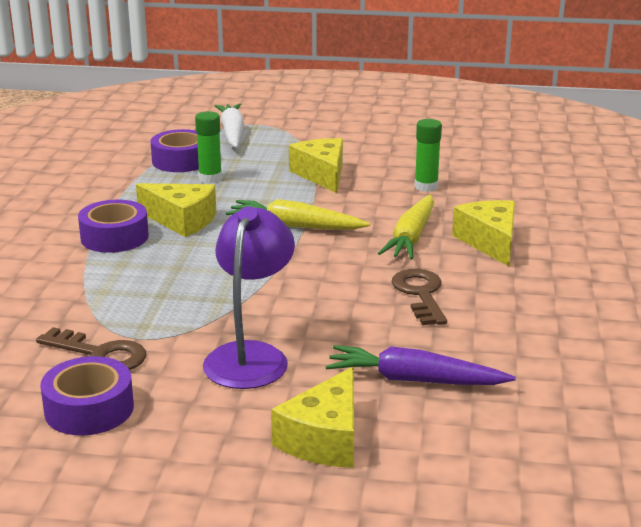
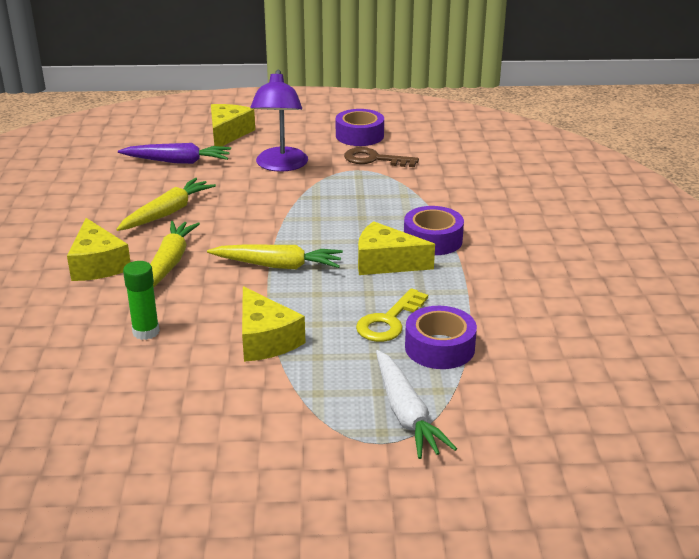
camera: 170 degrees right, 5 degrees up
green glue stick [195,111,222,183] -> yellow key [356,288,428,342]
brown key [392,269,447,325] -> yellow carrot [116,178,216,231]

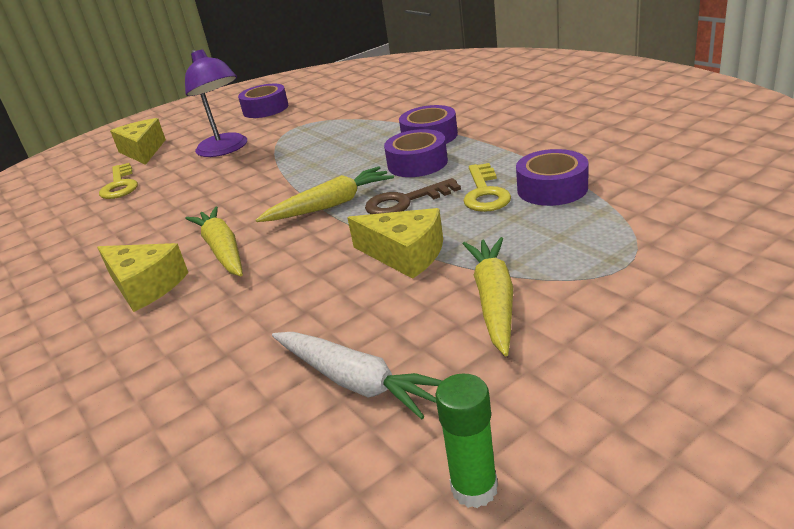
camera: 30 degrees left, 0 degrees up
yellow carrot [116,178,216,231] -> yellow carrot moved to [463,237,513,356]
purple carrot [118,143,231,164] -> yellow key [99,163,138,199]
green glue stick [123,261,160,340] -> green glue stick moved to [435,374,498,508]
brown key [344,147,419,167] -> brown key moved to [365,178,461,214]
yellow cheese [358,221,435,275] -> purple tape [384,129,448,177]
white carrot [376,350,457,459] -> white carrot moved to [272,332,442,419]

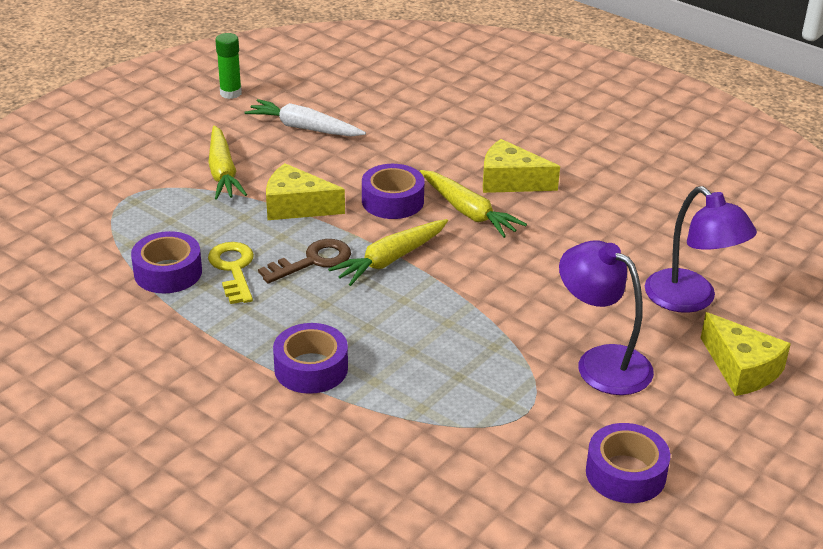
camera: 160 degrees right, 5 degrees up
yellow key [99,163,138,199] -> purple lamp [645,186,757,313]
purple tape [384,129,448,177] -> purple tape moved to [362,164,425,219]

